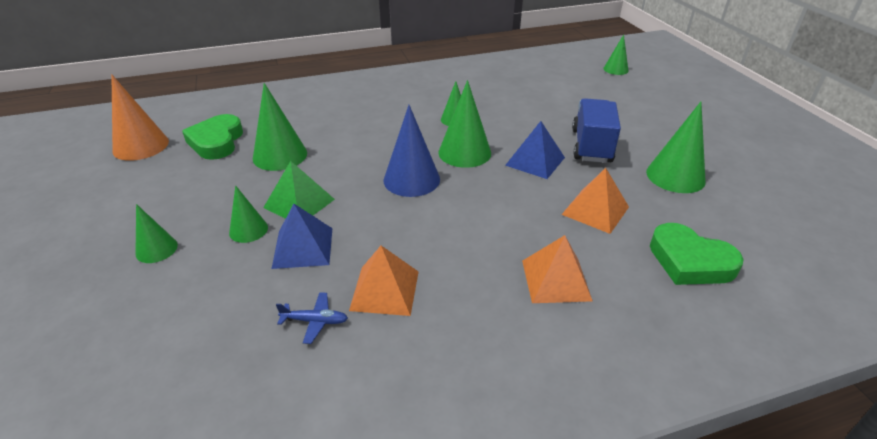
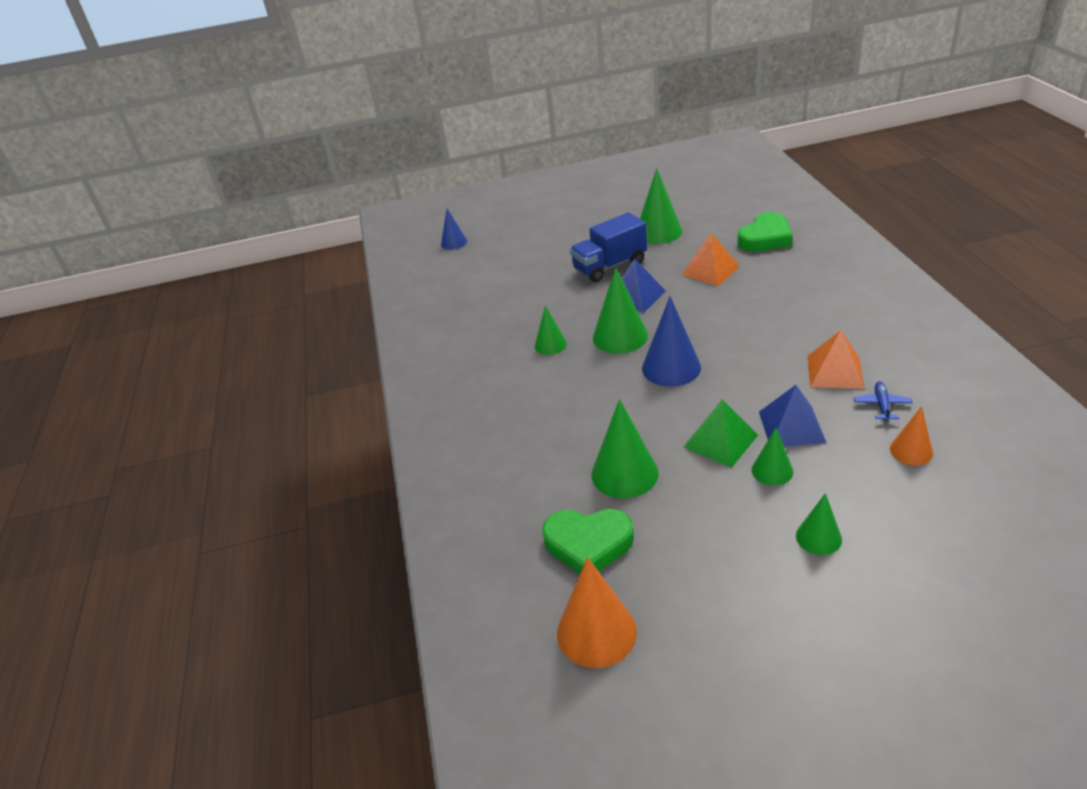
camera: 80 degrees left, 0 degrees up
orange pyramid [522,235,593,303] -> none
blue truck [572,98,621,163] -> blue truck turned 45 degrees counterclockwise [570,212,647,282]
green cone [603,35,629,75] -> blue cone [441,209,467,250]
none -> orange cone [890,406,933,465]

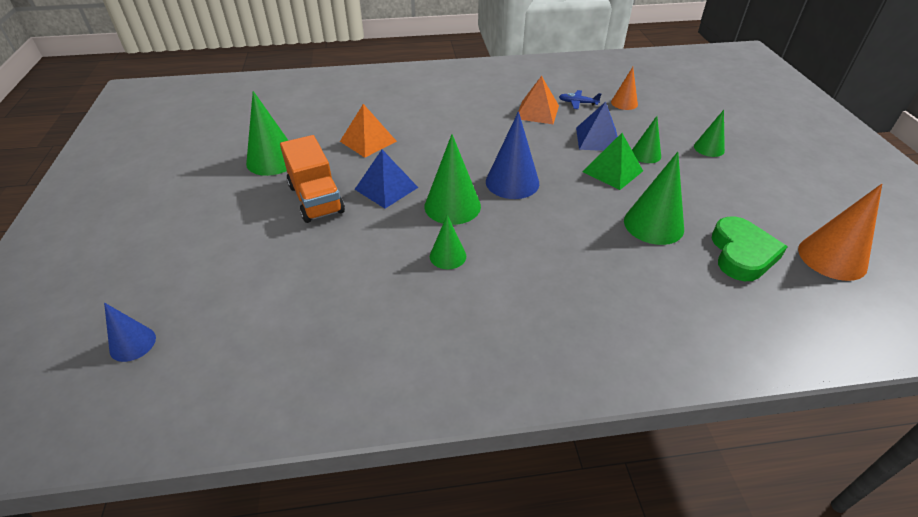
camera: 90 degrees left, 5 degrees up
blue truck [570,212,647,282] -> orange truck [280,135,345,223]
green heart [738,212,793,252] -> none

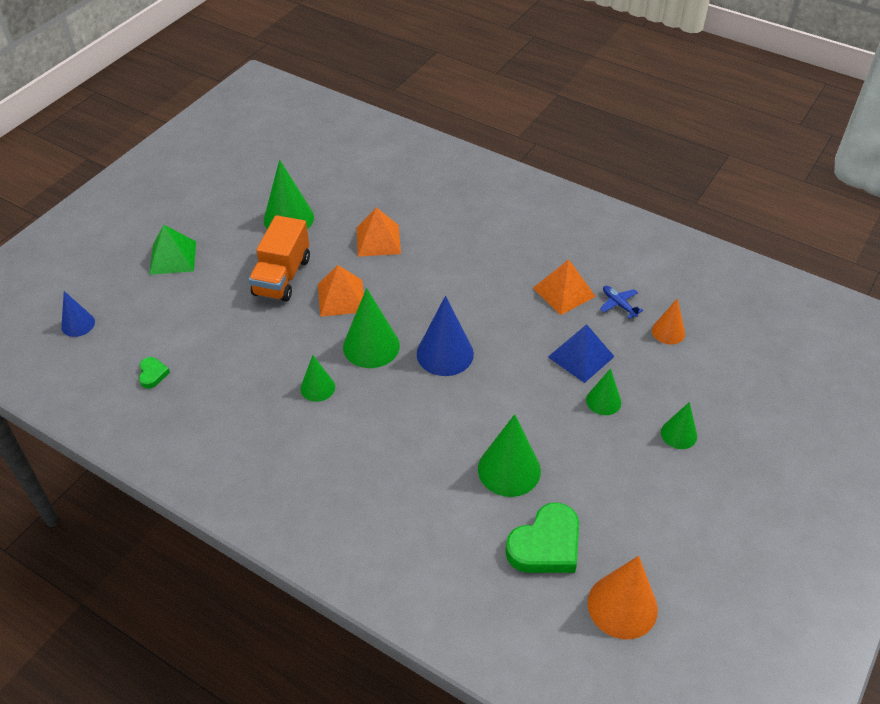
camera: 40 degrees right, 5 degrees up
blue pyramid [354,150,418,209] -> orange pyramid [318,265,364,317]
green pyramid [582,133,643,190] -> green pyramid moved to [149,224,196,275]
none -> green heart [139,357,170,389]

